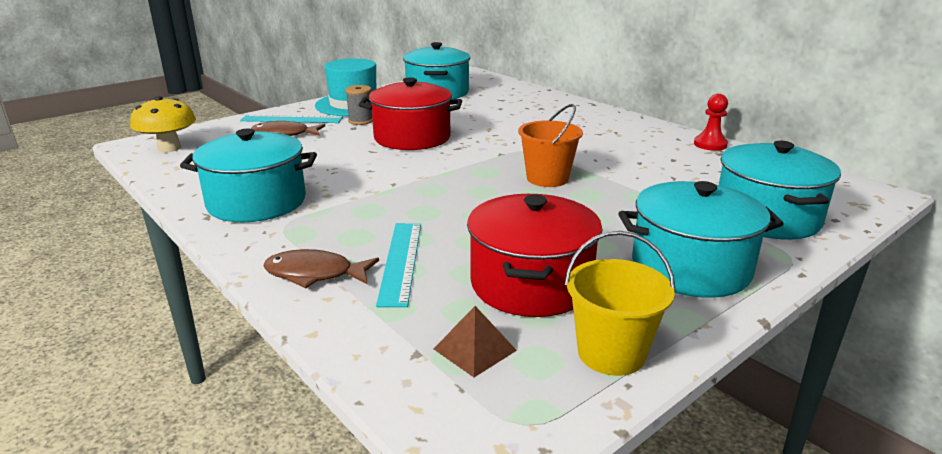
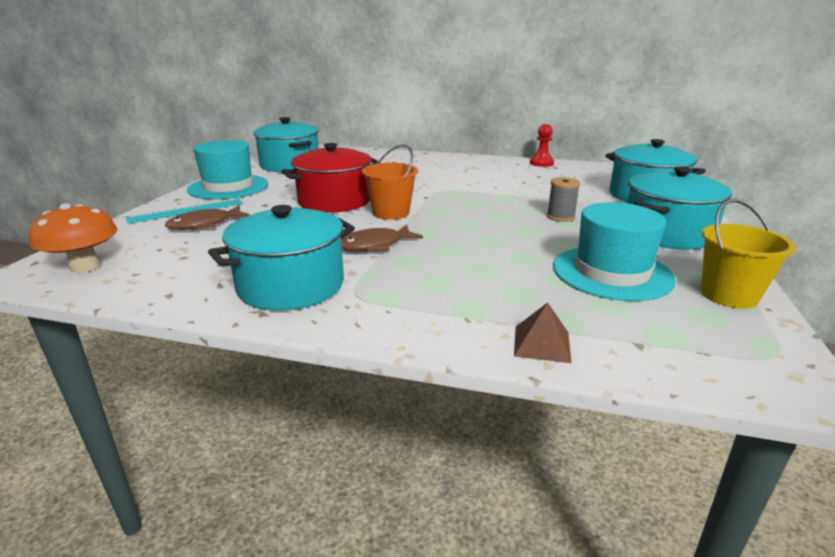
camera: 35 degrees left, 0 degrees up
yellow mushroom [130,96,196,152] -> orange mushroom [29,203,118,273]
brown fish [263,249,379,288] -> brown fish moved to [341,225,423,251]
grey spool [346,85,373,125] -> grey spool moved to [547,177,580,222]
turquoise ruler [376,223,421,307] -> none
brown pyramid [434,306,517,377] -> brown pyramid moved to [514,303,571,363]
red pot [467,194,602,317] -> turquoise hat [553,202,675,301]
orange bucket [518,104,583,187] -> orange bucket moved to [362,144,418,220]

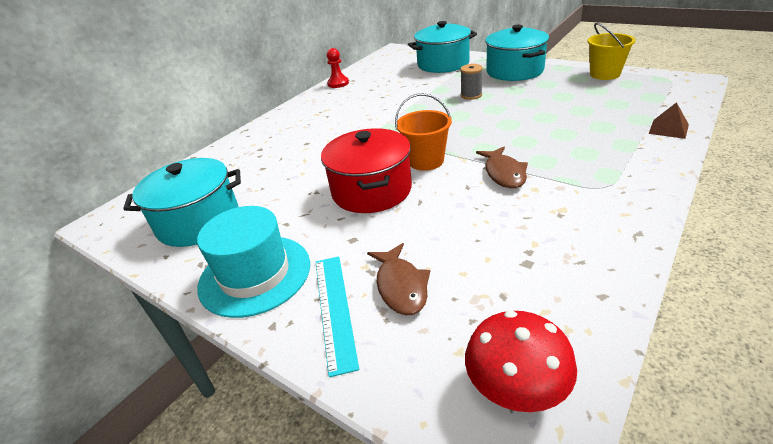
camera: 65 degrees left, 10 degrees up
orange mushroom [29,203,118,273] -> red mushroom [465,311,577,412]
turquoise pot [208,205,355,311] -> none
turquoise hat [553,202,675,301] -> none

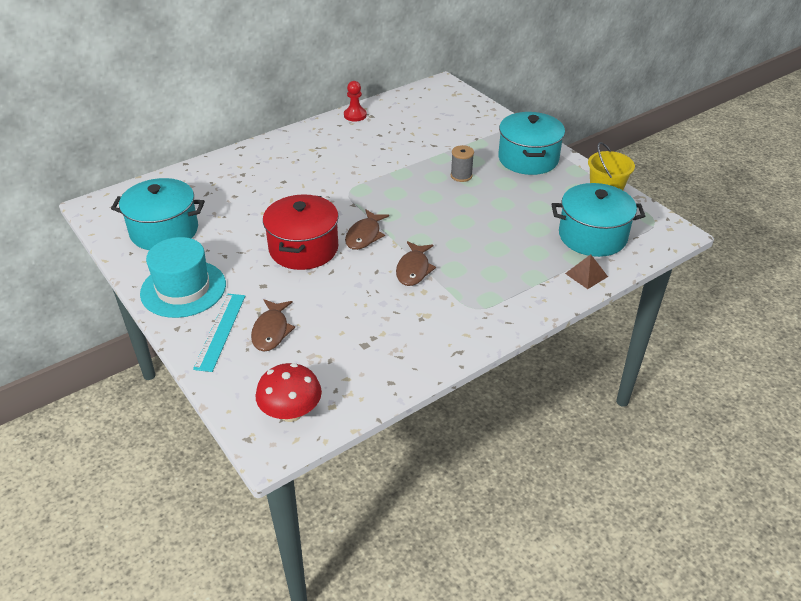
camera: 15 degrees right, 5 degrees up
orange bucket [395,93,452,171] -> brown fish [345,209,389,250]
turquoise pot [408,21,477,73] -> turquoise pot moved to [551,183,645,257]

